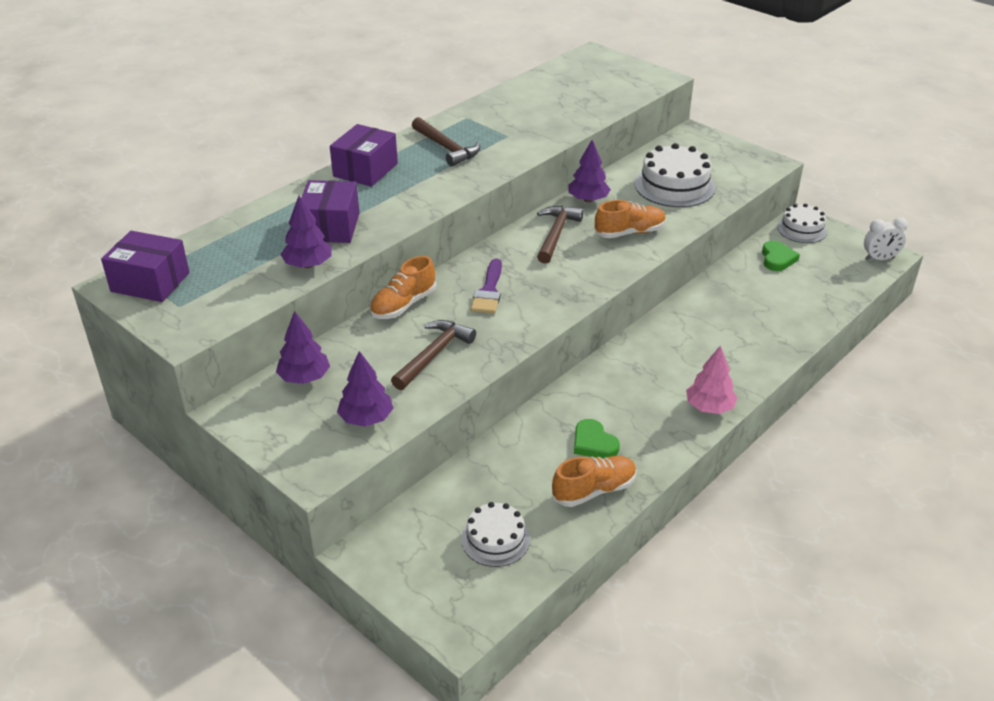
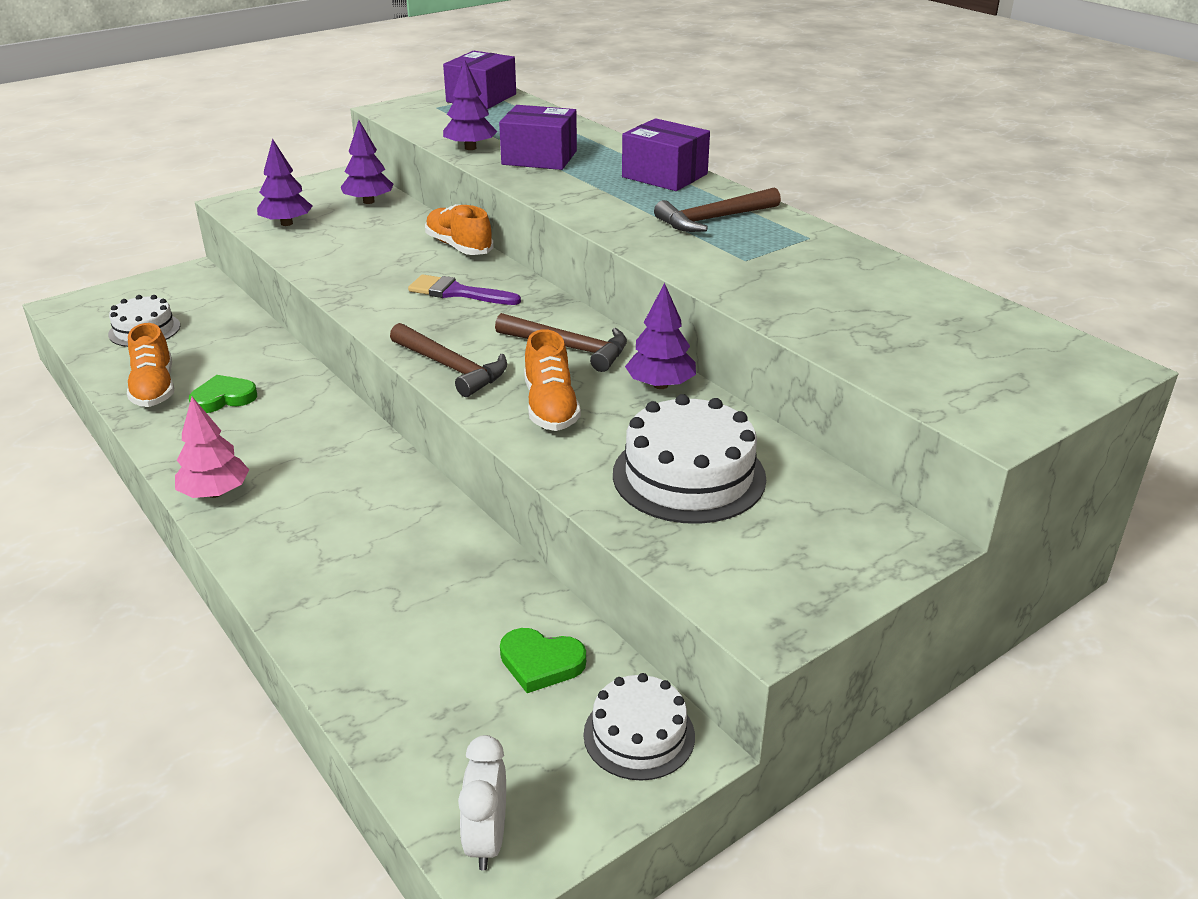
camera: 100 degrees right, 5 degrees down
brown hammer [391,320,476,390] -> brown hammer moved to [390,323,507,397]

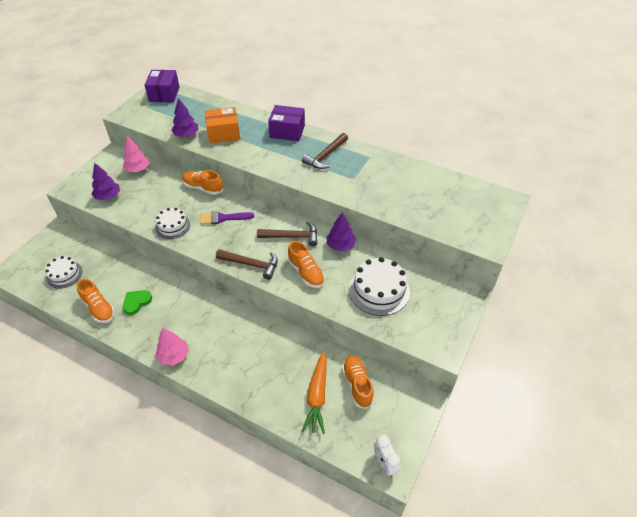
camera: 25 degrees left, 15 degrees up
purple tree [341,120,394,204] -> pink tree [123,136,150,172]
purple box [499,105,577,170] -> orange box [205,107,240,144]
green heart [500,628,586,693] -> orange shoe [342,355,374,409]
white cake [584,673,695,780] -> white cake moved to [155,208,190,239]
none -> orange carrot [302,351,327,434]

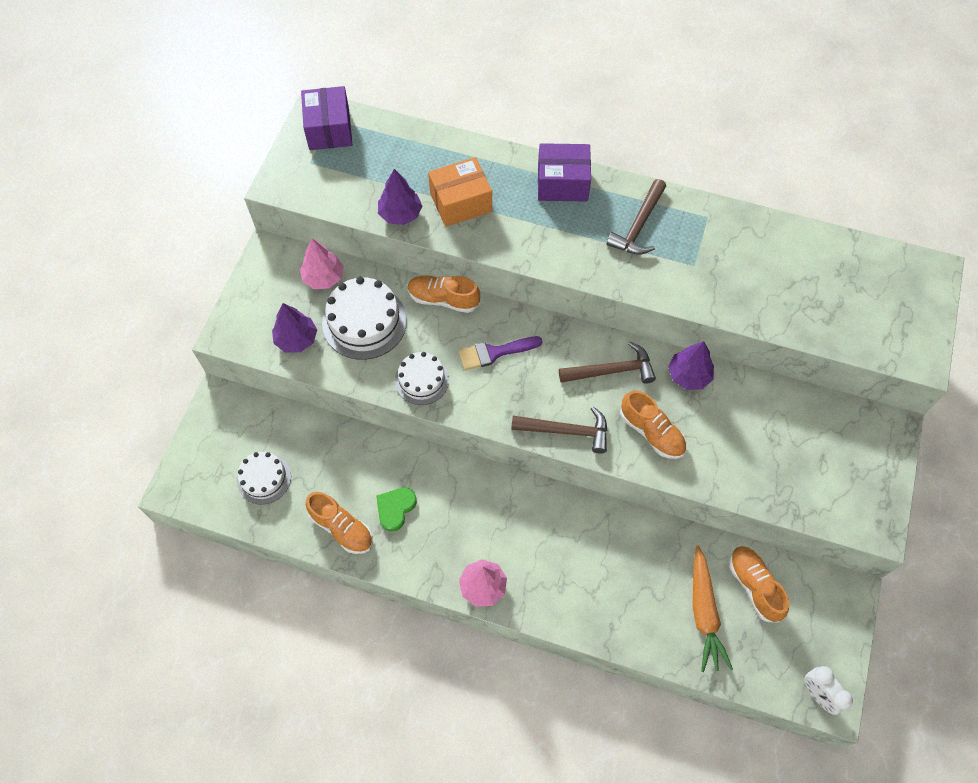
camera: 10 degrees left, 15 degrees up
white cake [349,257,410,316] -> white cake moved to [322,277,407,360]

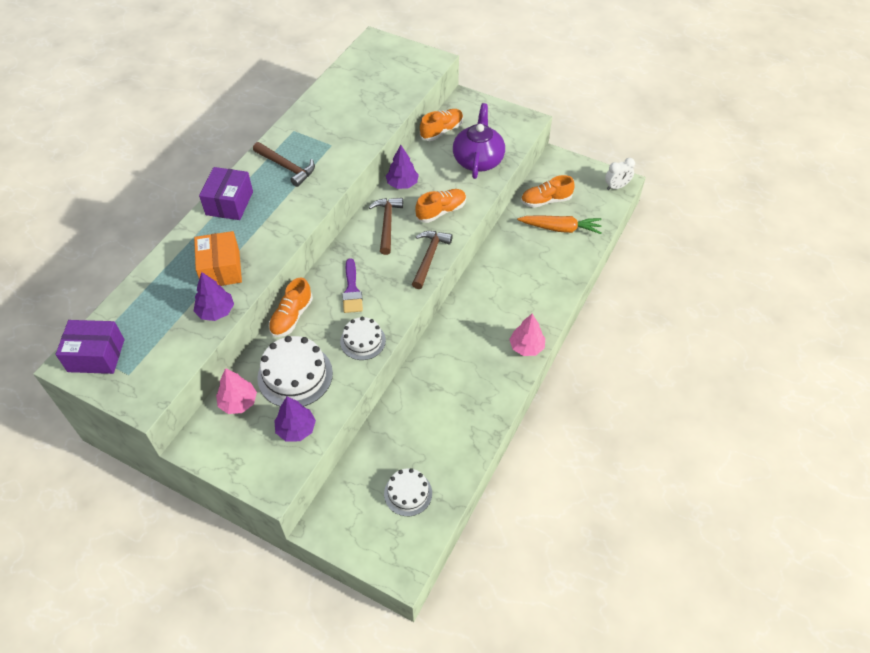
camera: 80 degrees left, 10 degrees down
orange shoe [306,492,373,554] -> orange shoe moved to [420,109,463,141]
green heart [376,487,417,531] -> none
none -> purple teapot [453,103,505,179]

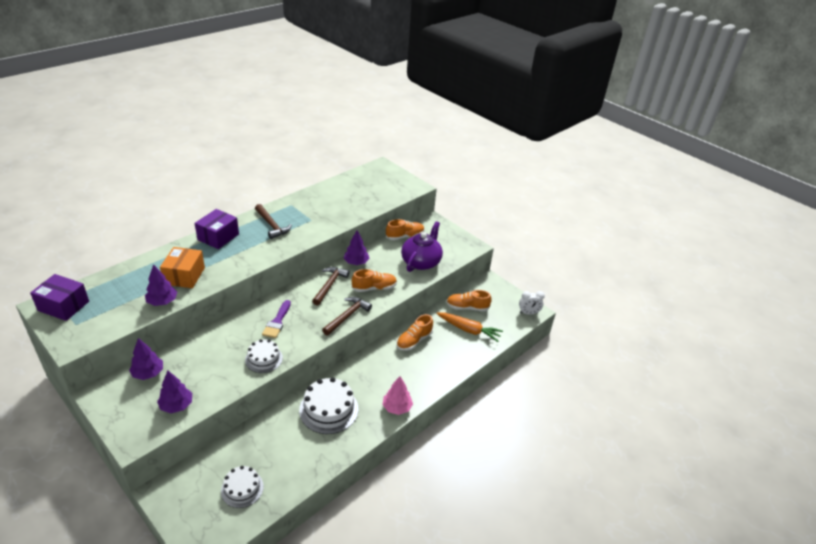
camera: 15 degrees right, 15 degrees down
pink tree [216,368,257,414] -> purple tree [129,338,163,380]
white cake [257,336,333,406] -> white cake moved to [299,377,358,434]
orange shoe [269,278,313,337] -> orange shoe moved to [397,314,433,351]

